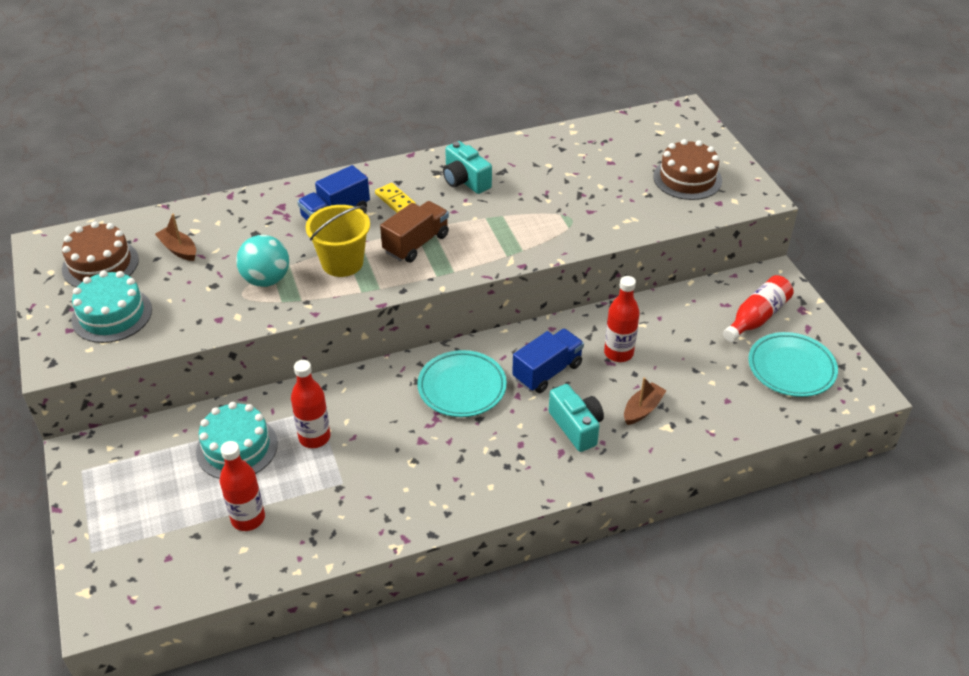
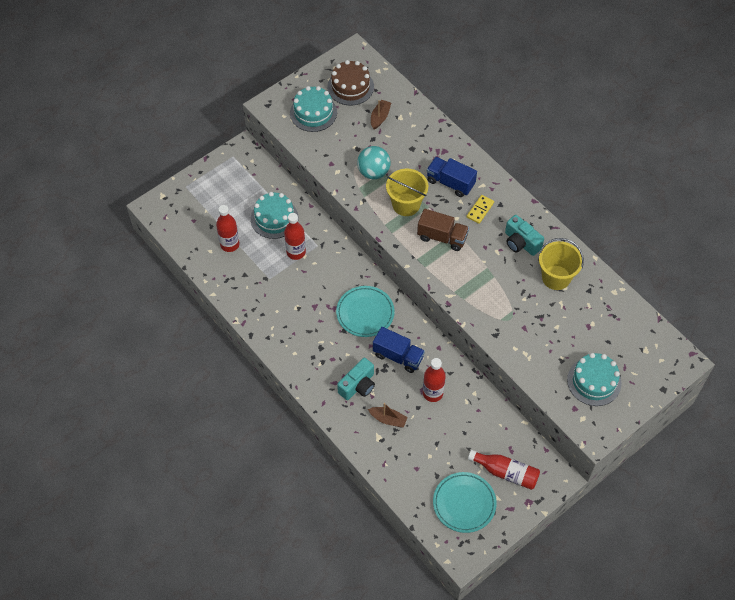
camera: 70 degrees right, 15 degrees up
turquoise camera [443,141,492,194] -> turquoise camera turned 75 degrees counterclockwise [505,215,544,256]
brown cake [653,139,722,200] -> turquoise cake [567,353,621,406]
none -> yellow bucket [539,238,584,290]

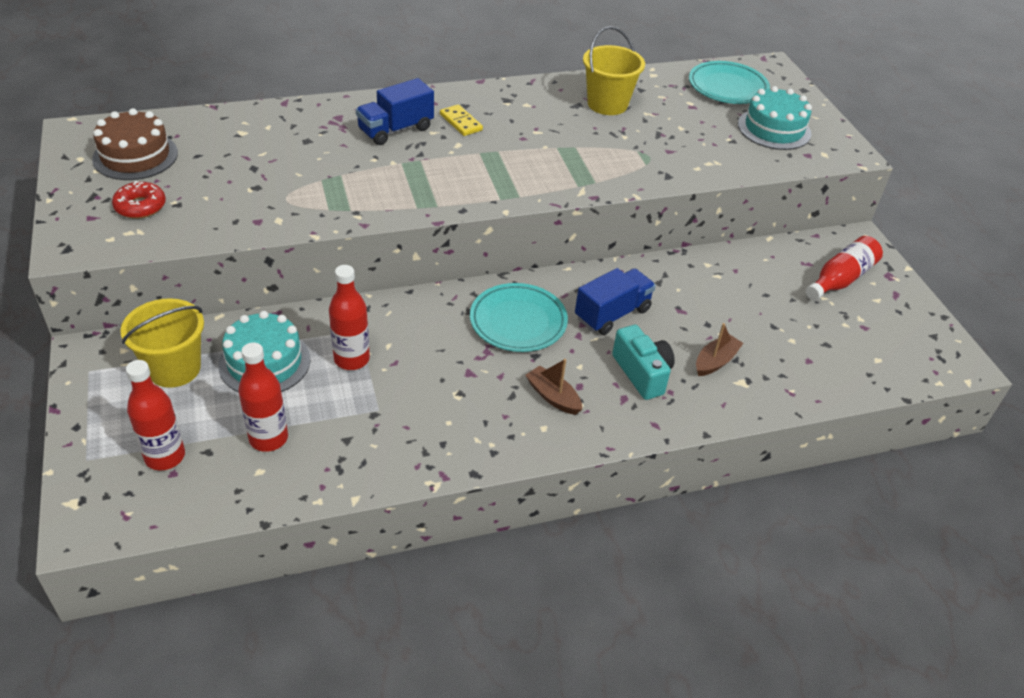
camera: 70 degrees left, 15 degrees down
turquoise cake [290,86,337,132] -> red donut [112,181,166,219]
turquoise ball [357,146,391,179] -> none
brown boat [371,100,391,129] -> brown boat moved to [525,359,582,415]
yellow bucket [386,169,428,216] -> yellow bucket moved to [120,298,204,388]
brown truck [417,209,469,251] -> none
red bottle [423,358,446,402] -> red bottle moved to [126,360,185,470]
turquoise plate [433,472,497,533] -> turquoise plate moved to [689,61,770,104]
turquoise camera [505,215,544,256] -> none

